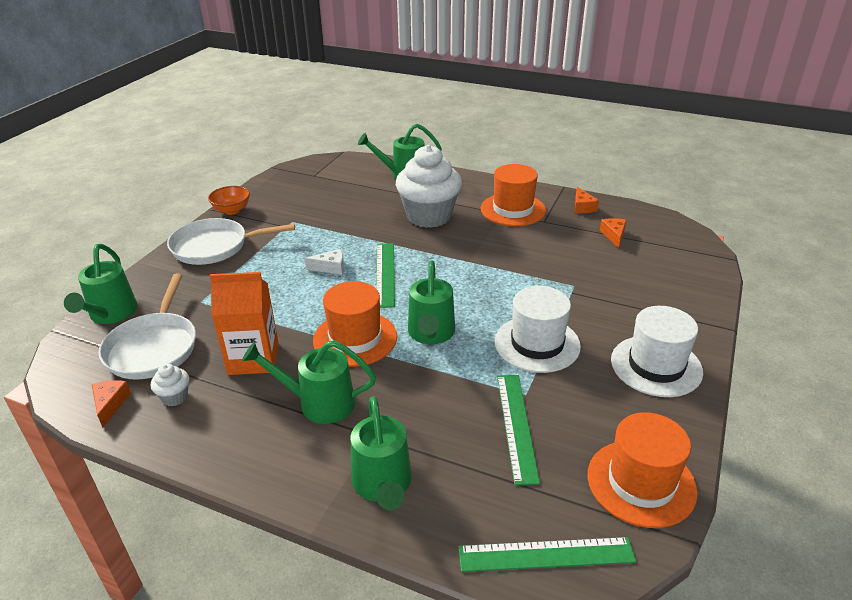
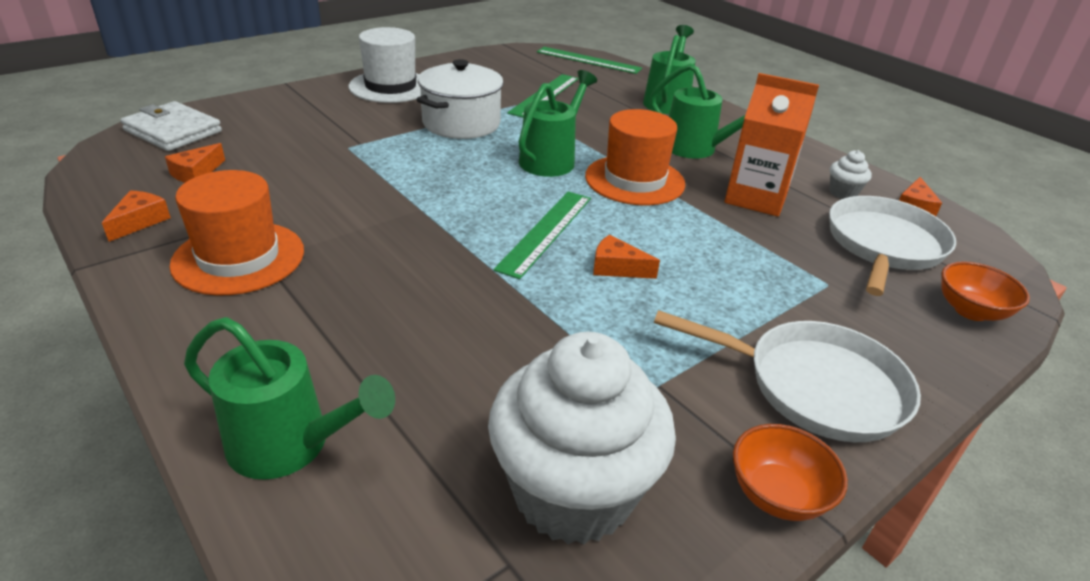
camera: 155 degrees left, 0 degrees up
green watering can [64,244,138,324] -> orange bowl [941,261,1030,321]
white cheese [305,249,344,275] -> orange cheese [593,235,660,279]
white cupcake [396,145,462,228] -> white cupcake moved to [488,332,676,544]
white hat [495,286,581,373] -> white pot [416,59,504,139]
orange hat [587,412,698,528] -> none
none -> white wallet [120,101,222,151]

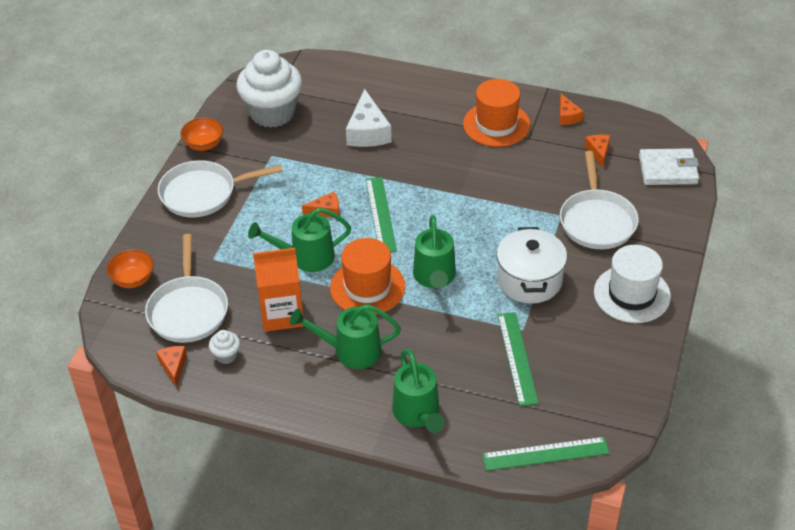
camera: 150 degrees right, 10 degrees up
green watering can [184,317,395,480] -> green watering can moved to [248,207,351,272]
none -> white cheese [346,89,392,147]
none -> white pan [560,151,639,249]

